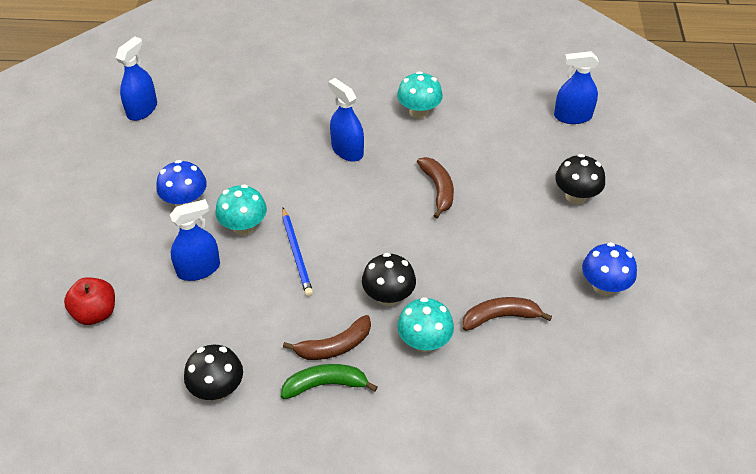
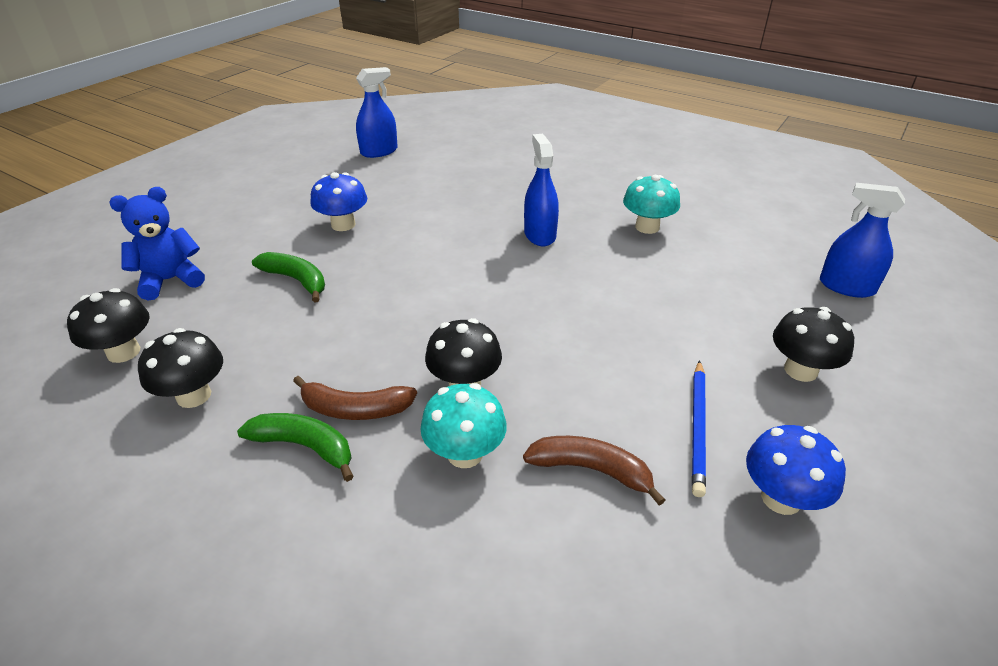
camera: 30 degrees right, 10 degrees down
red apple [64,277,115,325] -> blue teddy bear [109,187,205,301]
blue spray bottle [170,199,220,281] -> green banana [252,252,325,303]
turquoise mushroom [216,184,267,236] -> none
blue pencil [282,208,313,296] -> blue pencil moved to [692,360,706,497]
brown banana [417,157,454,219] -> none
none -> black mushroom [67,288,150,363]

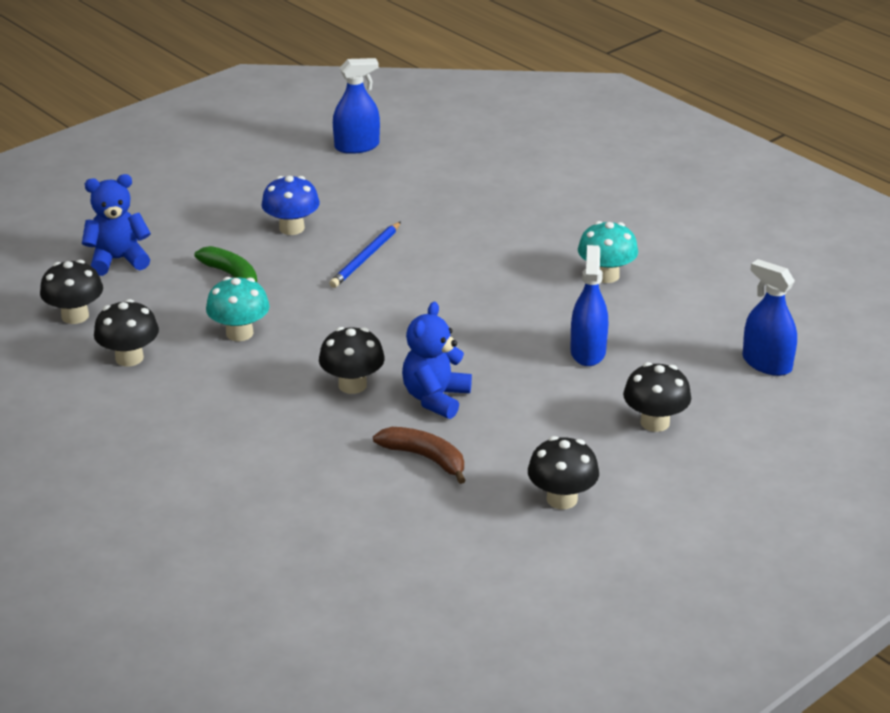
camera: 15 degrees right, 5 degrees down
green banana [237,413,354,482] -> none
brown banana [293,376,417,420] -> none
turquoise mushroom [420,383,507,468] -> turquoise mushroom moved to [206,277,270,341]
blue spray bottle [524,134,559,246] -> blue spray bottle moved to [570,245,608,366]
blue pencil [692,360,706,497] -> blue pencil moved to [329,221,401,288]
blue mushroom [746,425,846,515] -> black mushroom [528,436,599,510]
none -> blue teddy bear [402,302,472,419]

